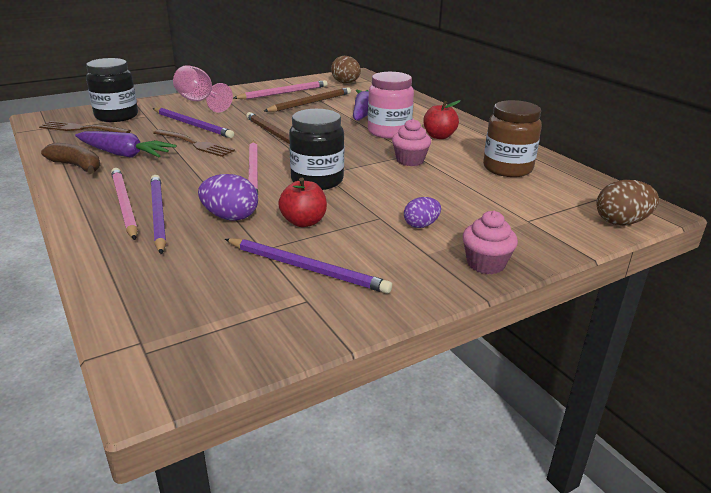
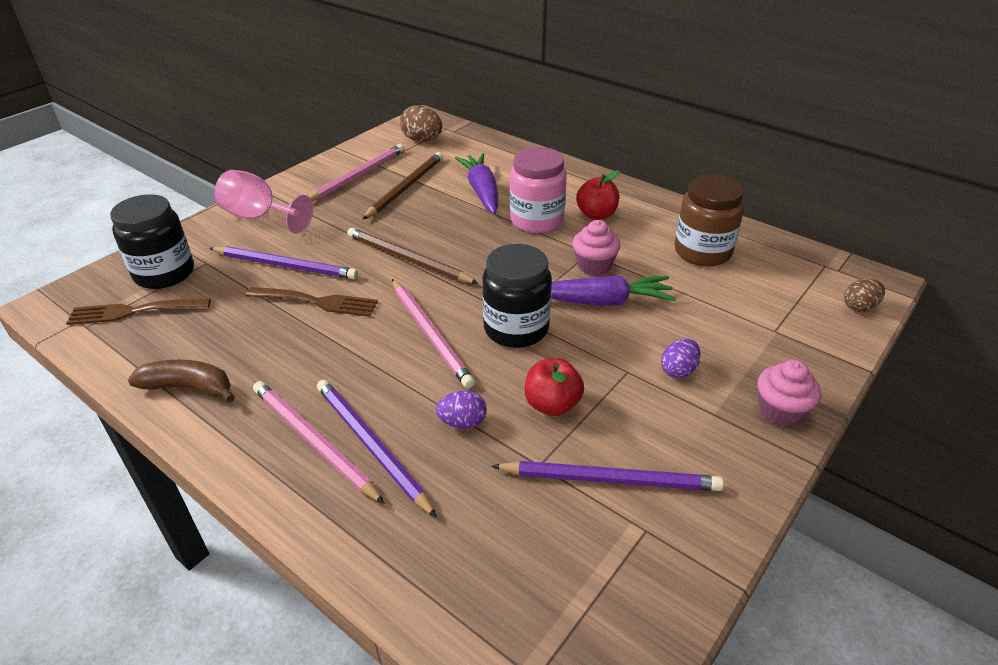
camera: 20 degrees left, 10 degrees up
purple carrot [75,131,176,158] -> purple carrot moved to [551,275,676,306]
purple egg [198,174,258,220] -> purple egg [436,391,487,429], size x0.65
brown egg [597,180,659,225] -> brown egg [844,279,885,312], size x0.65

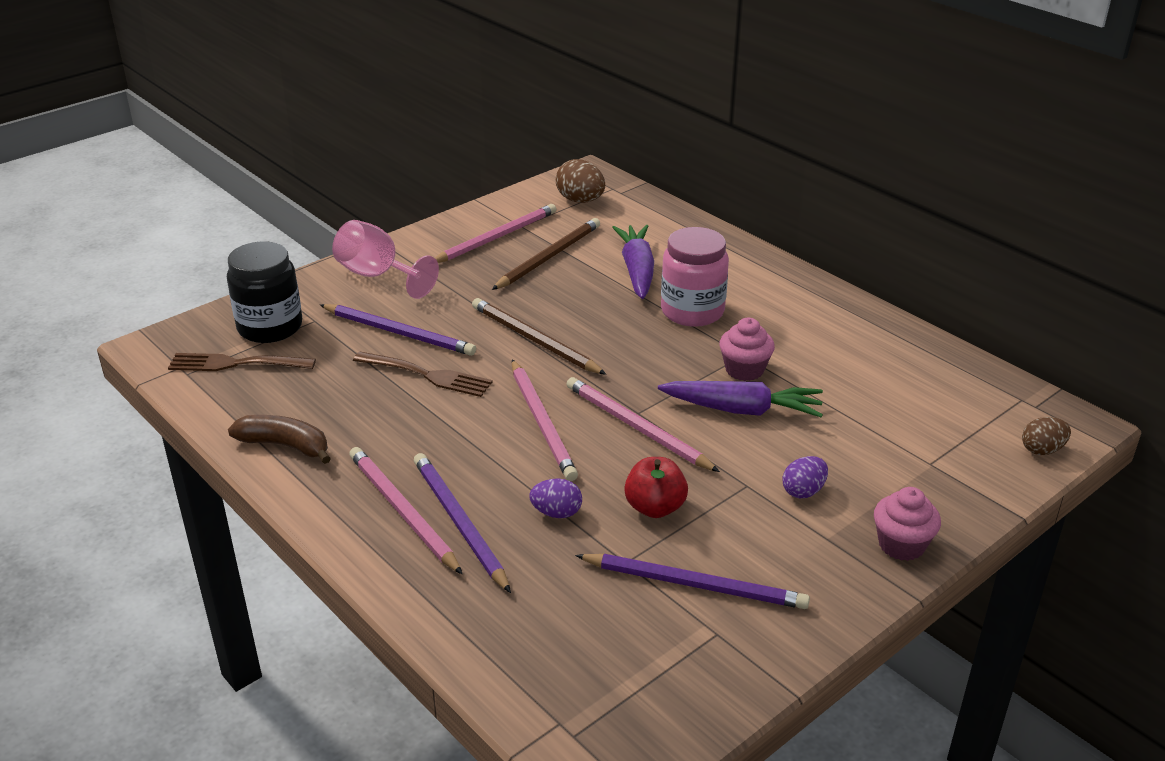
camera: 10 degrees right, 5 degrees down
black jar [482,244,552,348] -> pink pencil [566,377,720,472]
red apple [576,170,620,220] -> none
brown jar [674,175,744,266] -> none

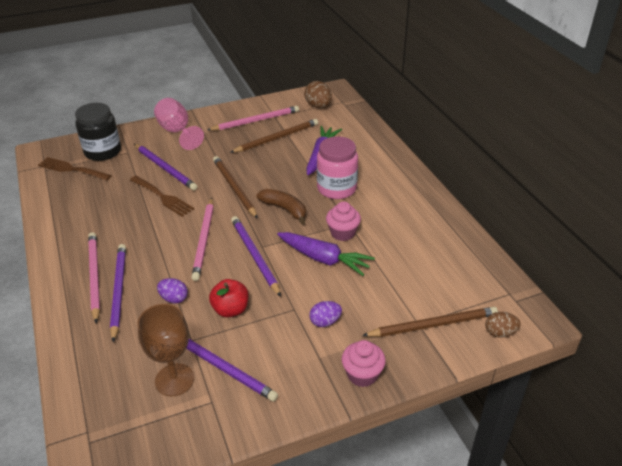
camera: 20 degrees right, 5 degrees up
brown banana [228,415,331,464] -> brown banana moved to [256,189,306,224]
pink pencil [566,377,720,472] -> purple pencil [231,216,281,297]
none -> brown goblet [137,304,194,396]
none -> brown pencil [362,307,498,337]

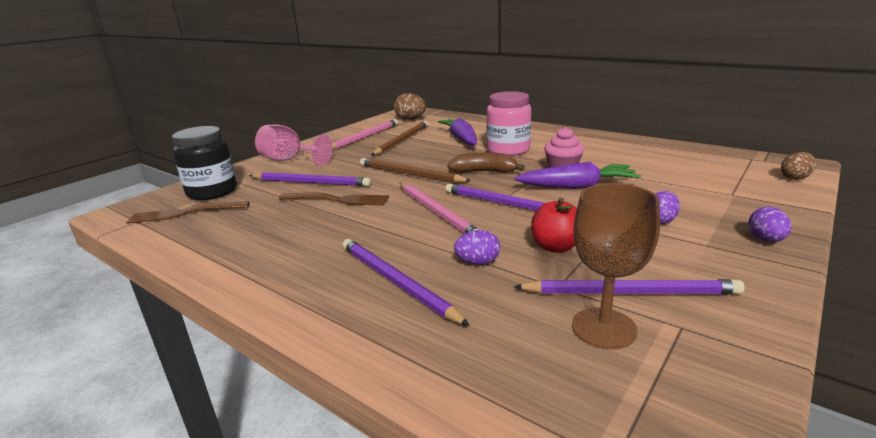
camera: 30 degrees left, 15 degrees down
pink pencil [88,232,100,323] -> none
pink cupcake [342,340,386,387] -> purple egg [748,206,792,242]
brown pencil [362,307,498,337] -> none

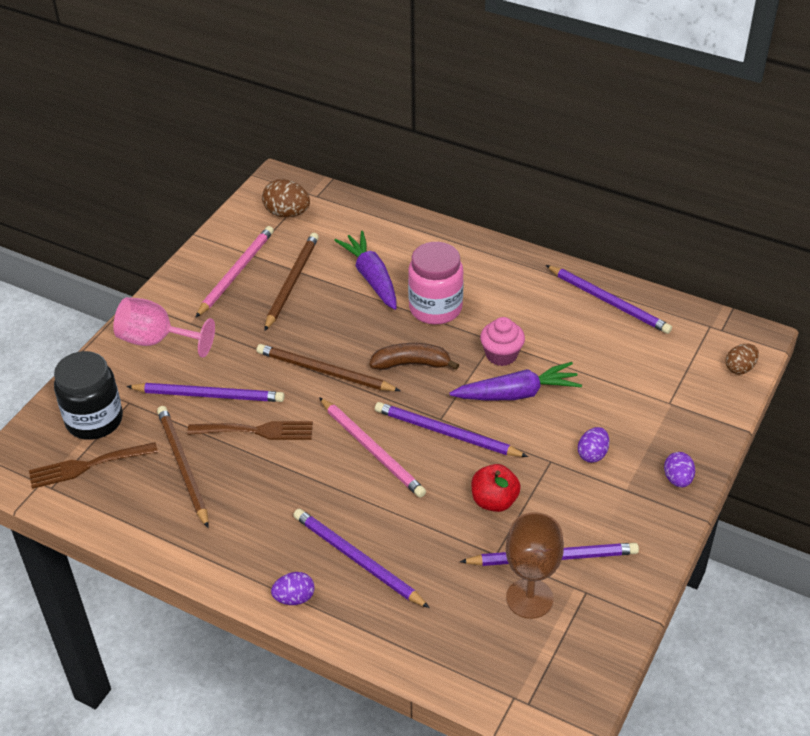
camera: 10 degrees left, 20 degrees up
purple egg [454,230,500,265] -> purple egg moved to [271,572,315,605]
none -> brown pencil [157,406,209,528]
none -> purple pencil [546,265,672,334]

